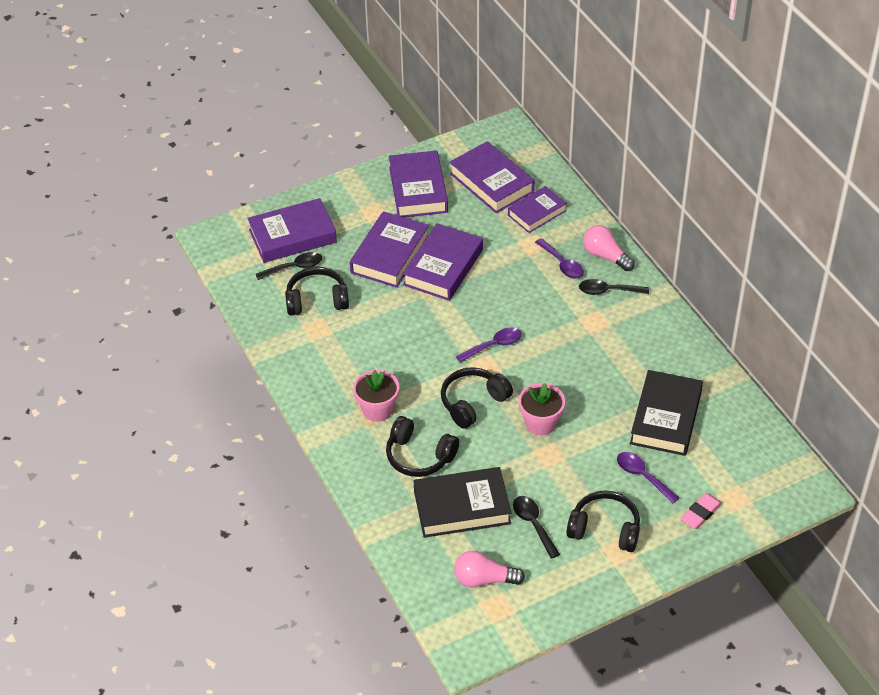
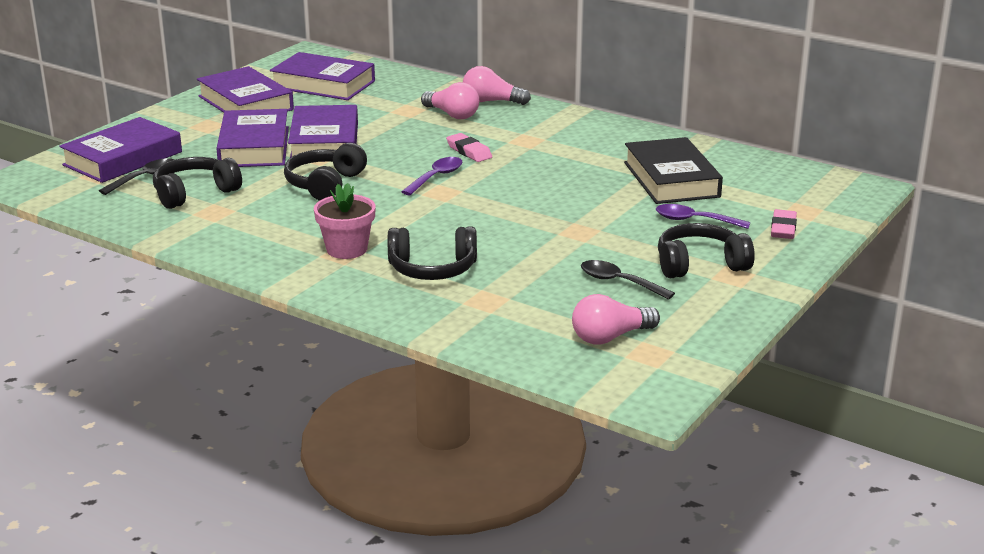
camera: 30 degrees left, 20 degrees down
black book [414,467,511,538] -> none
black headphones [441,367,513,429] -> black headphones moved to [284,143,367,201]
purple book [508,186,567,233] -> none
pink flower pot [519,383,565,435] -> none
purple spoon [535,238,584,279] -> pink light bulb [421,82,479,119]
black spoon [579,279,649,295] -> none
none -> pink eraser [446,133,492,162]

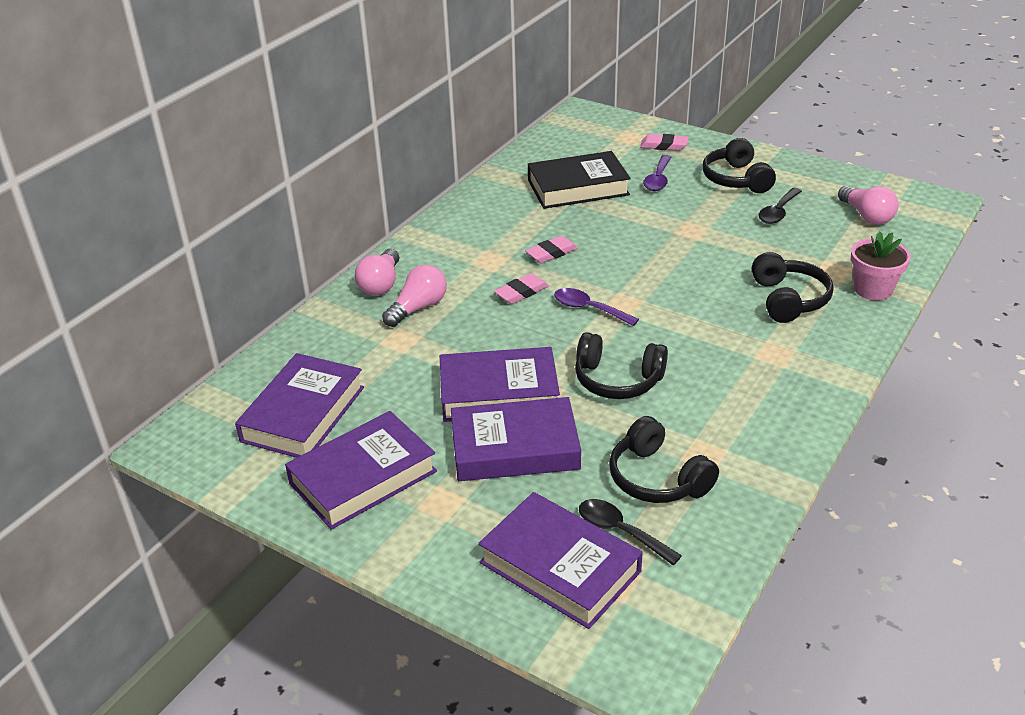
camera: 90 degrees left, 10 degrees up
pink flower pot [314,183,376,259] -> pink flower pot moved to [851,231,911,300]
none -> pink eraser [525,236,578,263]

